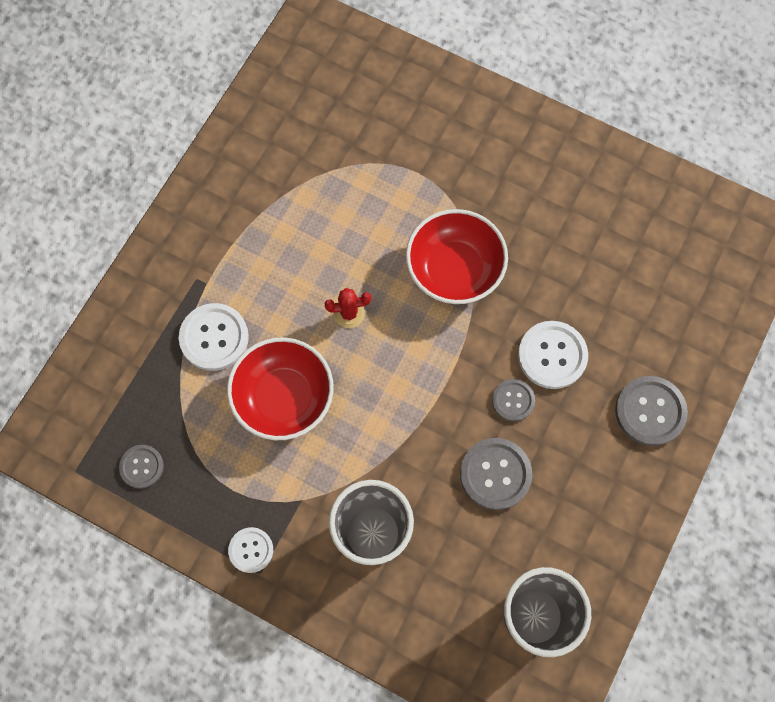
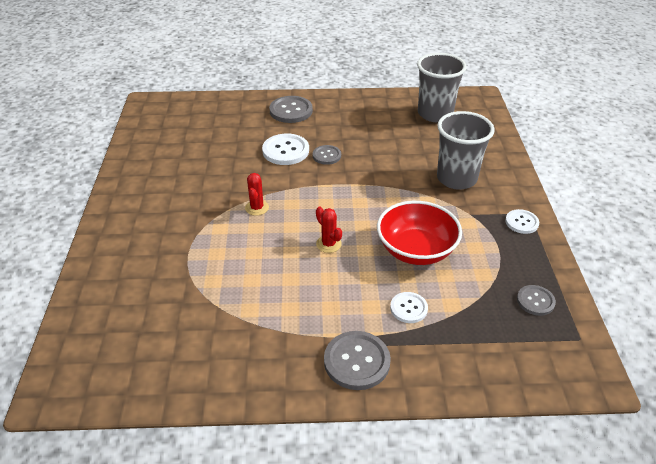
camera: 120 degrees left, 30 degrees down
white button [179,303,249,371] -> white button [390,292,428,323], size x0.61
red bowl [406,209,508,304] -> red cactus [245,173,269,216]
grey button [460,438,532,510] -> grey button moved to [324,331,391,390]

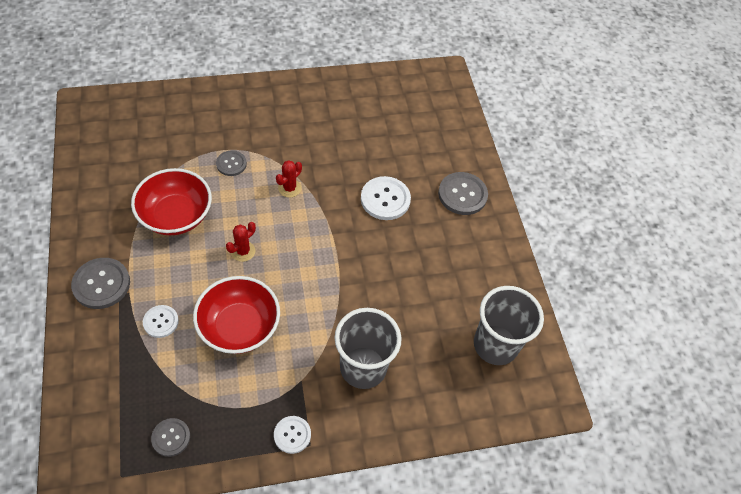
camera: 75 degrees right, 15 degrees up
red cactus [245,173,269,216] -> red cactus turned 45 degrees counterclockwise [276,160,302,198]
grey button [313,145,341,165] -> grey button moved to [216,150,247,176]
none -> red bowl [131,168,212,235]

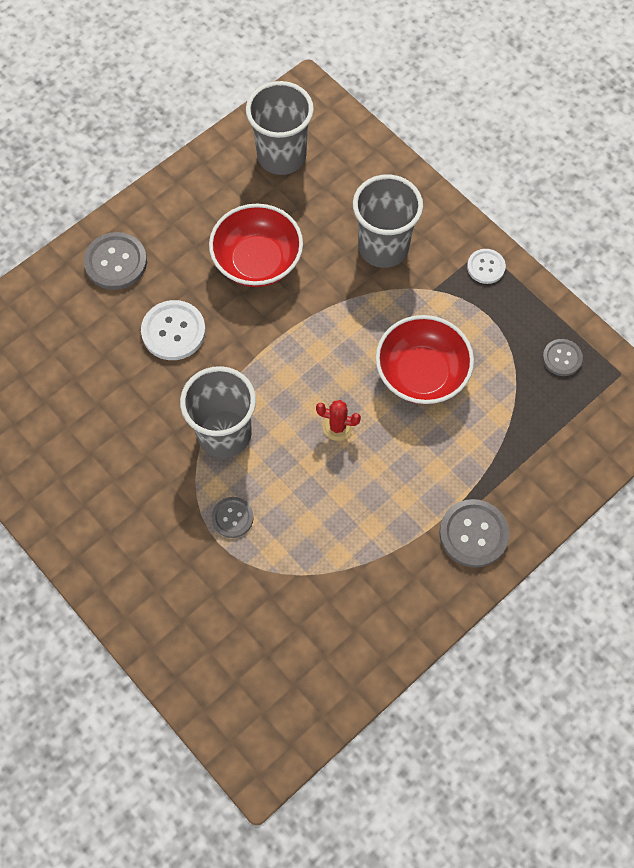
camera: 115 degrees left, 10 degrees up
red bowl [131,168,212,235] -> red bowl moved to [209,204,303,287]
white button [143,305,179,338] -> none
red cactus [276,160,302,198] -> grey cup [180,366,256,458]

